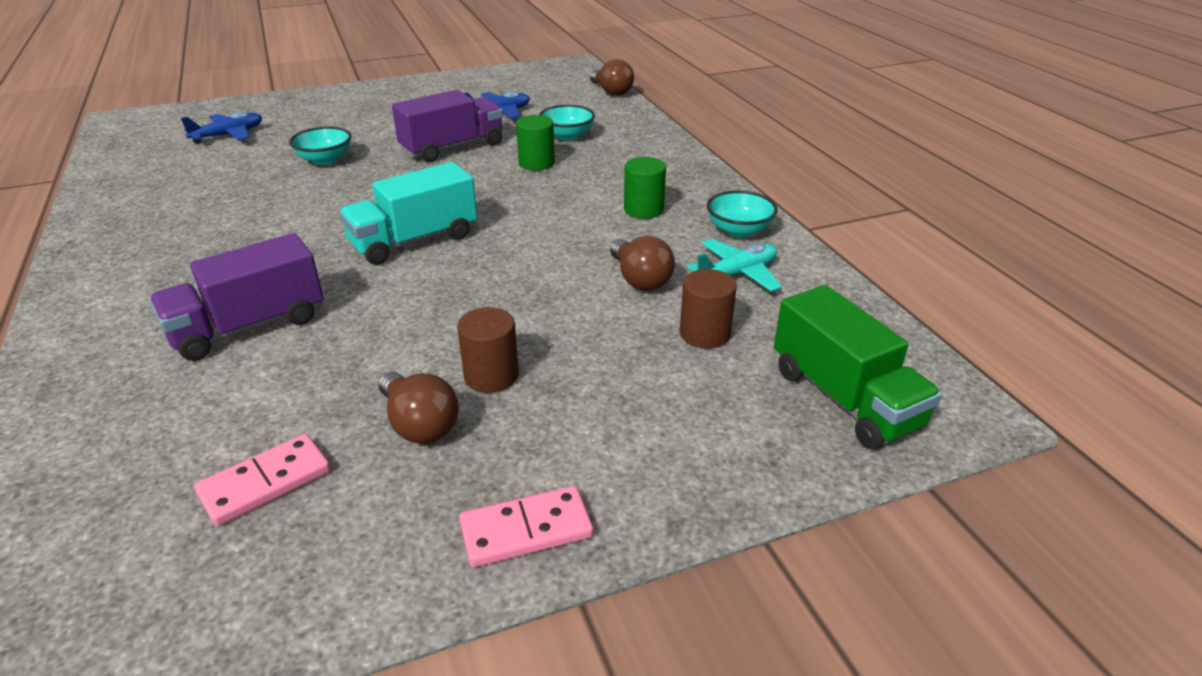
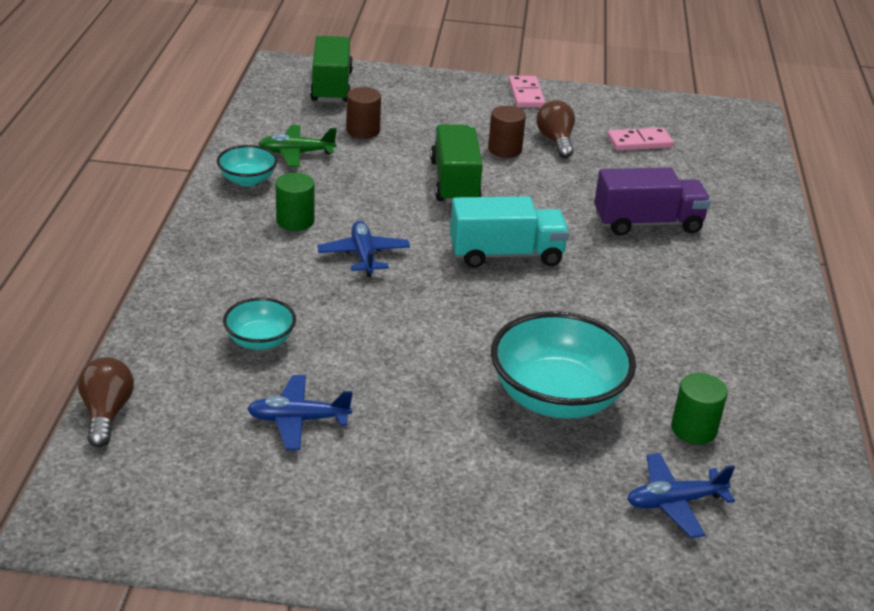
camera: 155 degrees left, 0 degrees up
turquoise bowl [289,127,351,165] -> turquoise bowl [491,311,636,419], size x1.91
purple truck [392,90,503,162] -> none
pink domino [459,486,593,567] -> pink domino turned 75 degrees clockwise [509,76,545,108]
green cylinder [516,115,555,170] -> green cylinder moved to [671,373,728,444]
brown light bulb [610,236,675,291] -> none
turquoise plane [687,239,782,292] -> green plane [259,125,337,167]
none -> blue plane [317,221,410,277]
none -> green truck [430,124,483,203]

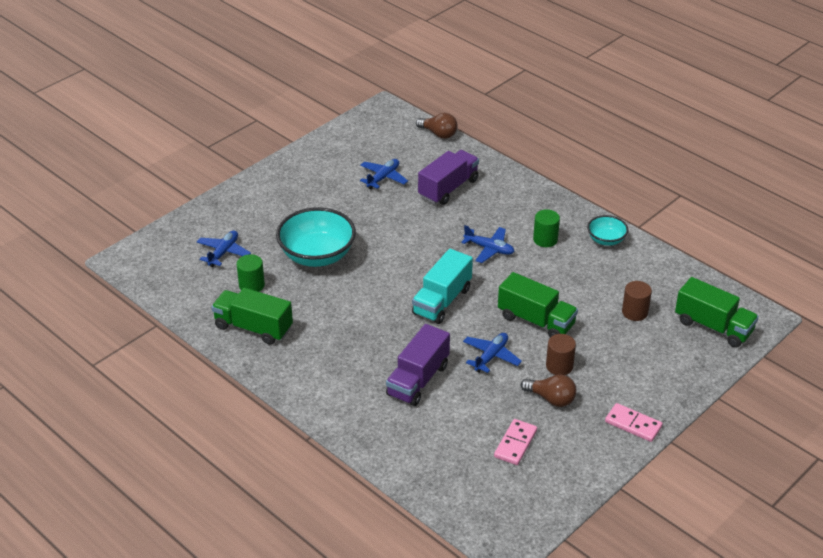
camera: 130 degrees right, 5 degrees up
turquoise bowl [223,297,296,350] -> purple truck [418,150,479,205]
green plane [259,125,337,167] -> none
none -> green truck [211,288,293,345]
none -> blue plane [463,333,522,373]

